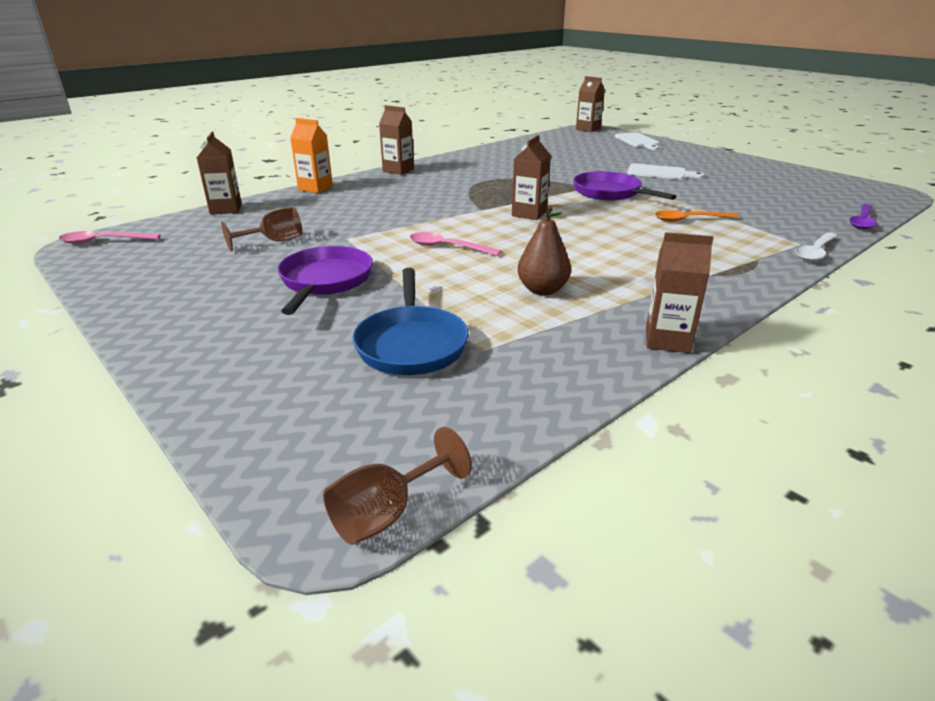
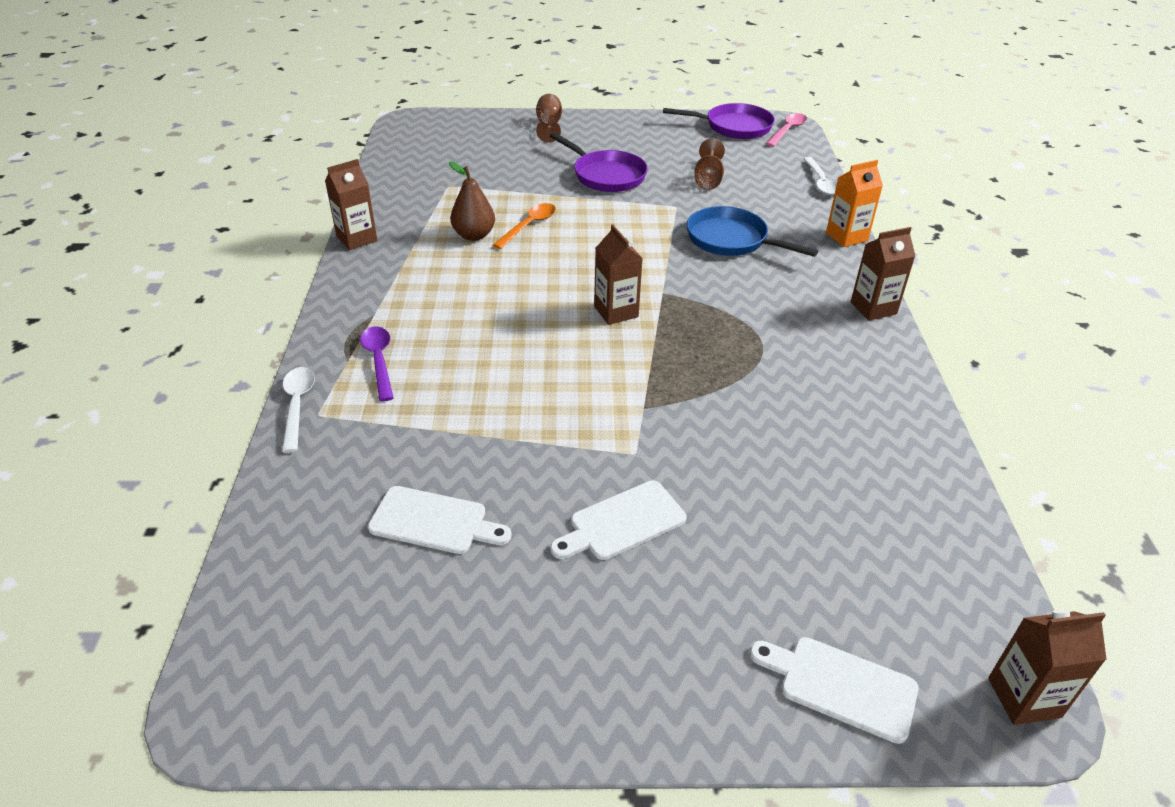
camera: 130 degrees right, 10 degrees up
brown carton [197,131,242,215] -> white spoon [803,157,837,195]
brown goblet [323,427,472,545] -> brown goblet moved to [536,94,562,143]
blue pan [353,268,469,375] -> blue pan moved to [686,206,818,257]
pink spoon [410,232,501,256] -> none
purple pan [573,171,677,200] -> purple pan moved to [663,103,775,139]
orange spoon [655,210,739,222] -> orange spoon moved to [493,203,556,249]
purple spoon [849,204,877,230] -> purple spoon moved to [360,326,394,401]
none -> white cutting board [368,486,511,554]

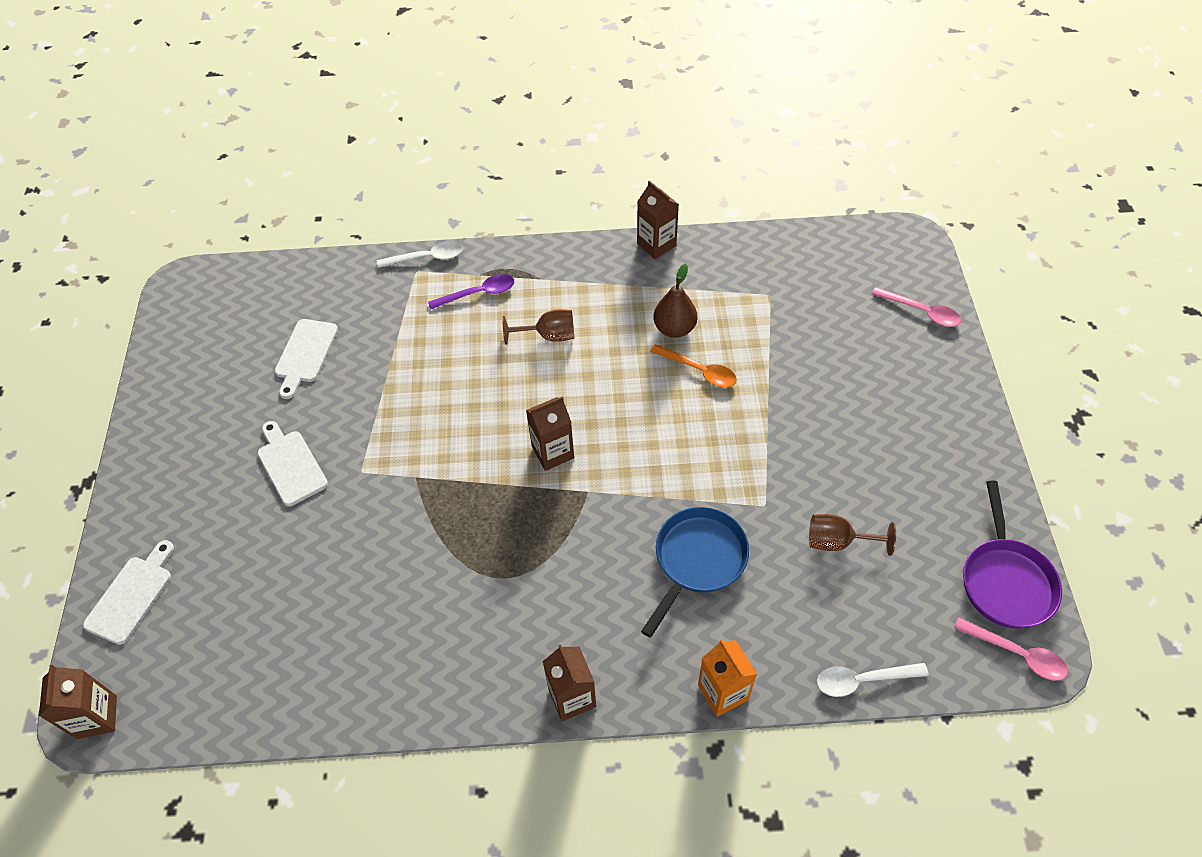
camera: 90 degrees right, 15 degrees up
brown goblet [536,94,562,143] -> brown goblet moved to [502,310,574,345]
purple pan [550,132,648,192] -> none
none -> pink spoon [872,287,961,327]

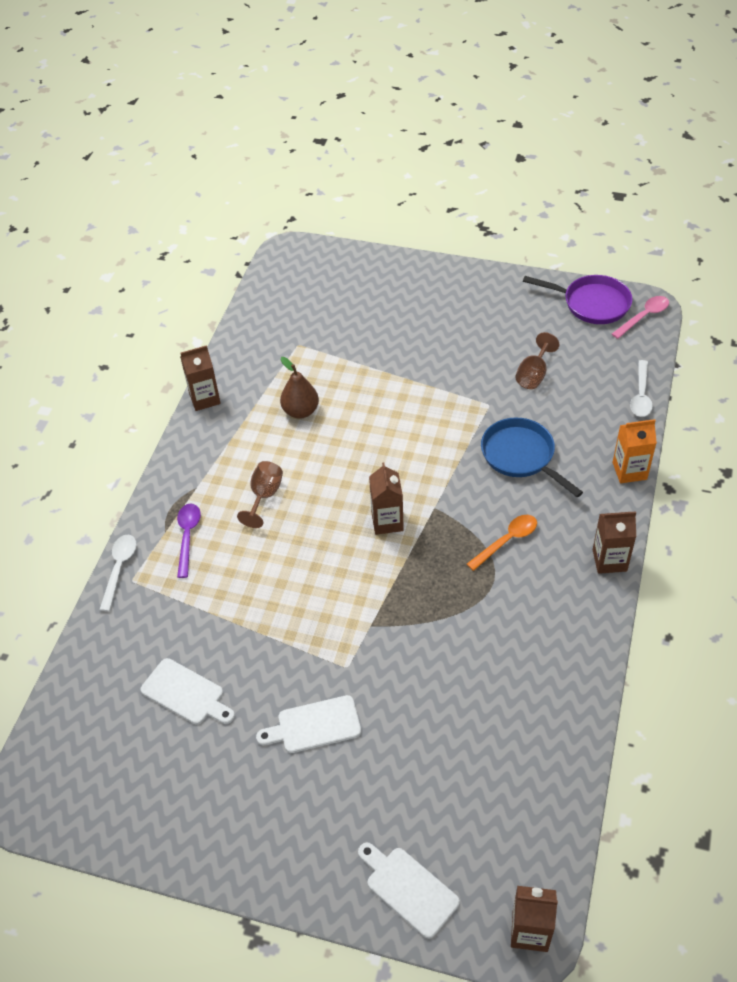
camera: 70 degrees left, 5 degrees down
orange spoon [650,344,737,388] -> orange spoon moved to [467,515,537,571]
pink spoon [872,287,961,327] -> none

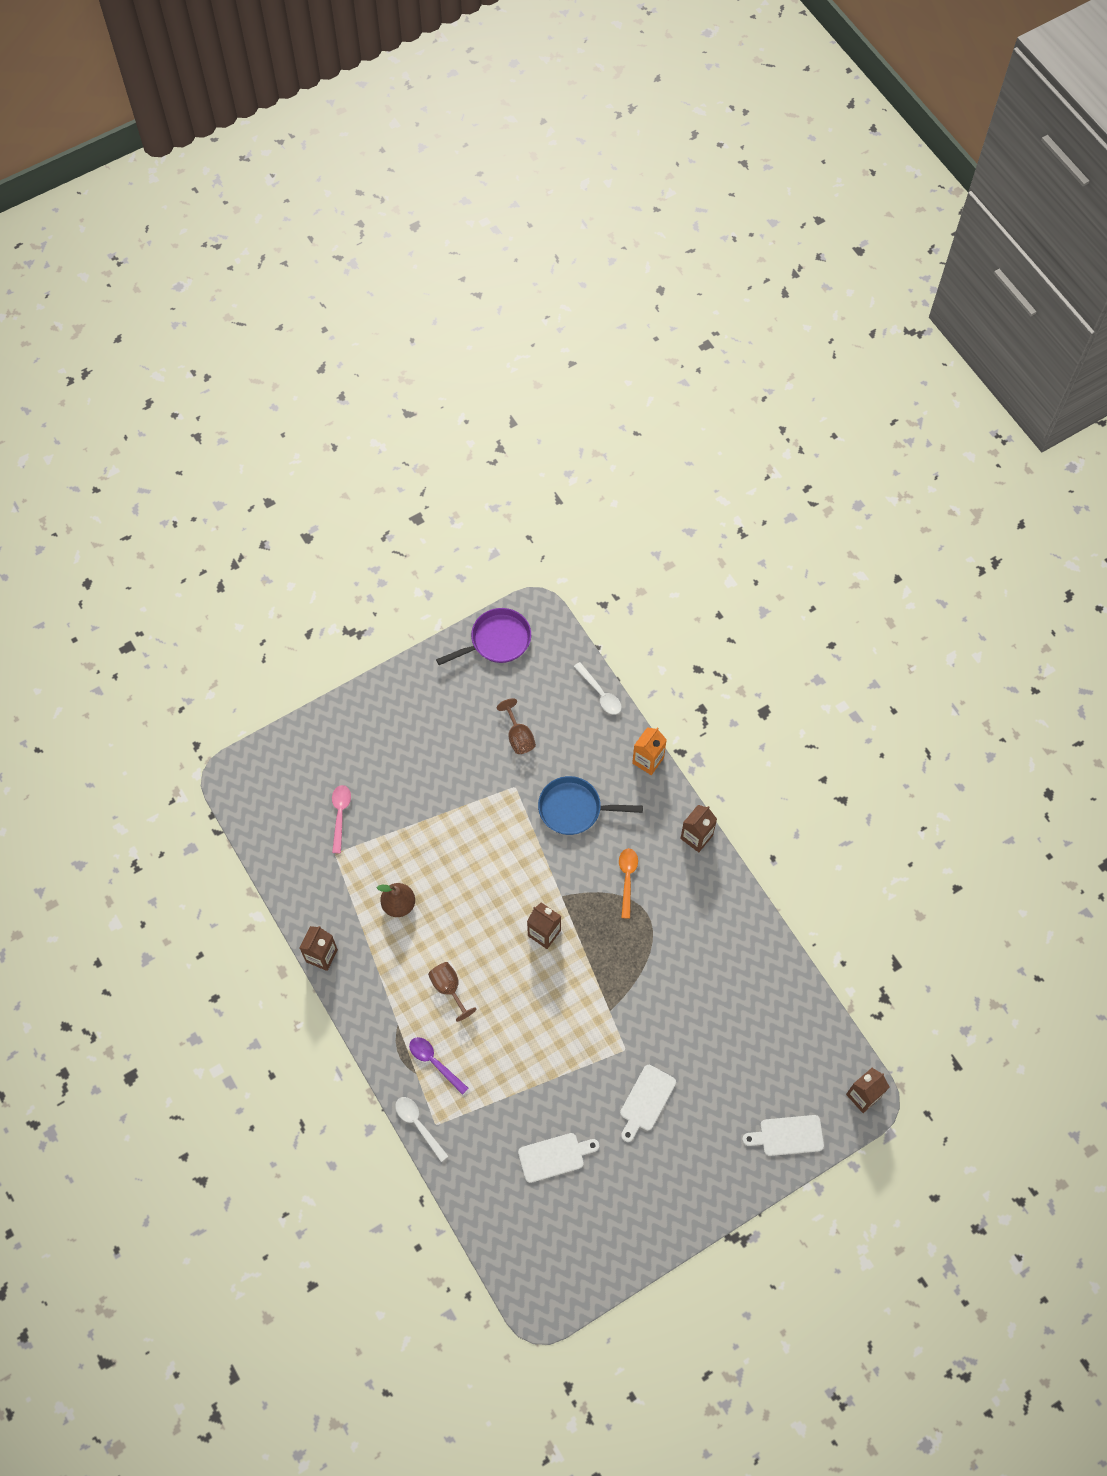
camera: 50 degrees left, 15 degrees up
pink spoon [612,296,669,339] -> pink spoon moved to [332,785,351,853]

